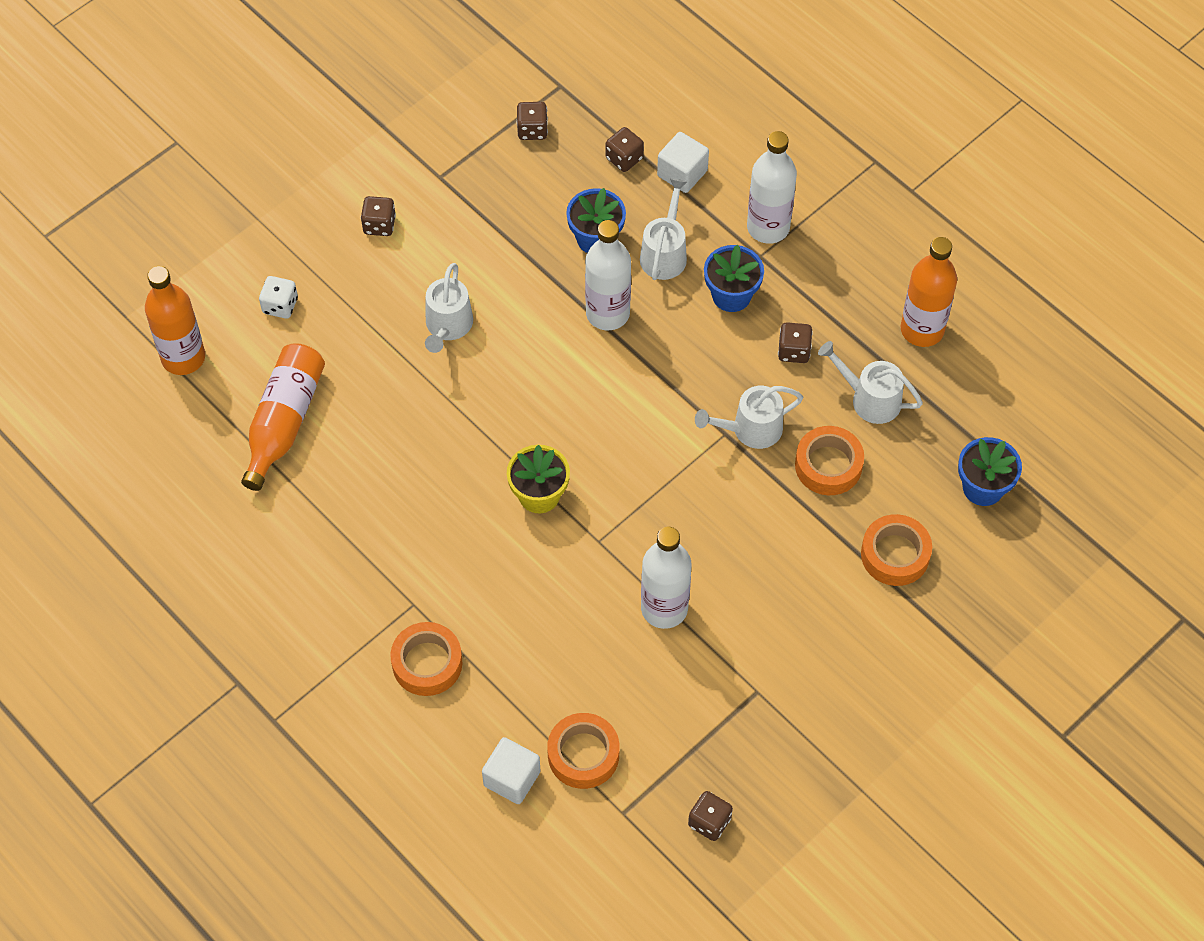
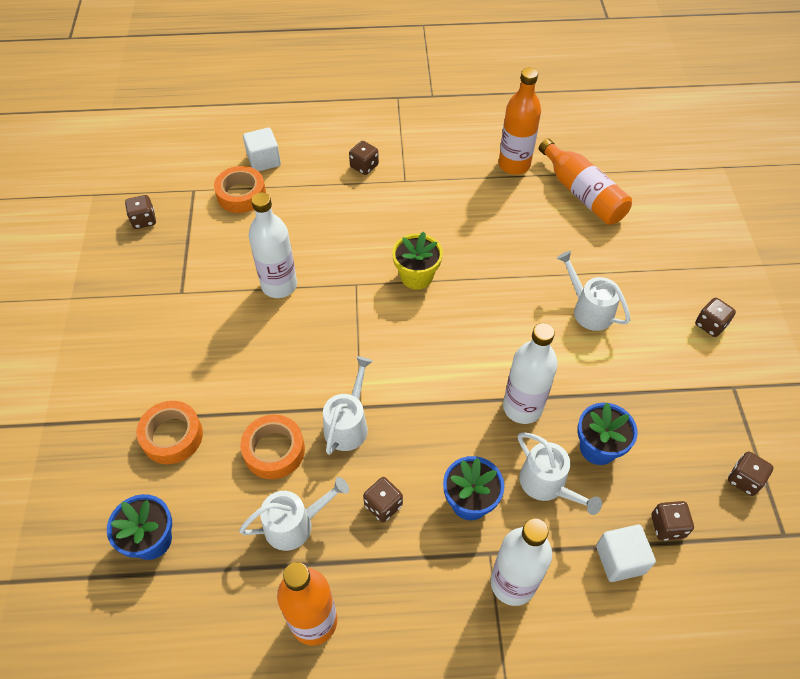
camera: 130 degrees right, 5 degrees down
orange bottle [145,266,205,375] -> orange bottle moved to [499,68,541,175]
white dice [259,276,298,319] -> none
orange tape [390,622,463,696] -> brown dice [349,141,379,175]

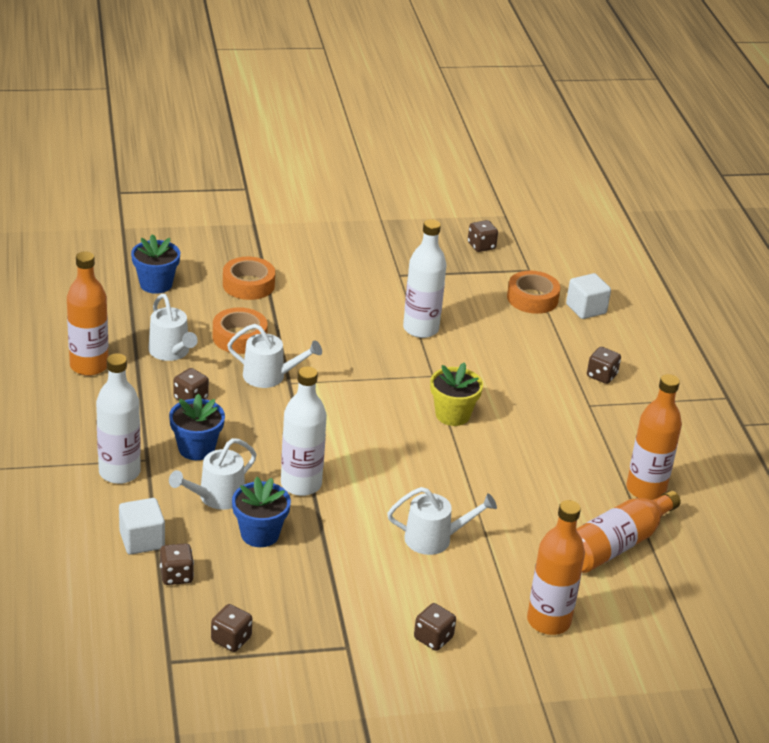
camera: 80 degrees right, 20 degrees down
white watering can [557,251,630,331] -> white watering can turned 45 degrees clockwise [387,487,497,555]
none -> orange bottle [527,500,585,635]

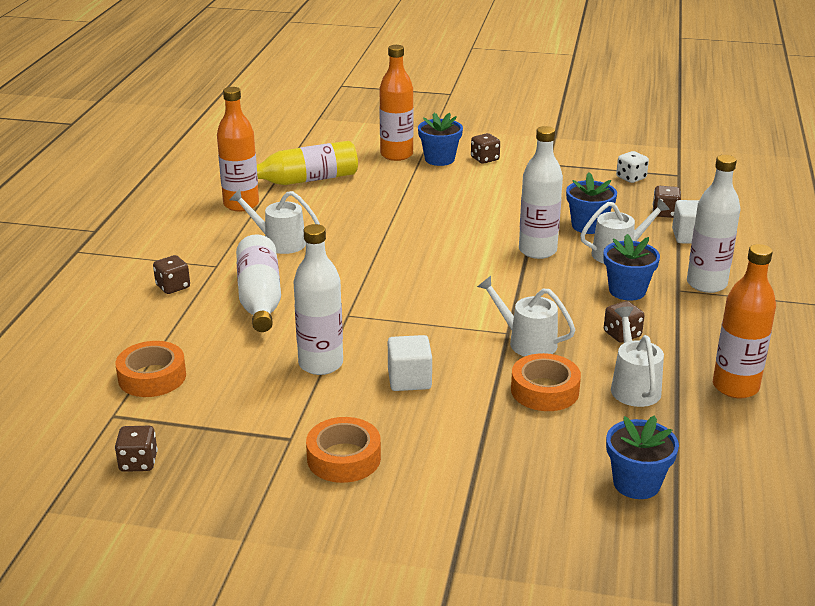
camera: 155 degrees left, 5 degrees down
brown dice [211,604,252,652] -> white dice [616,151,649,183]
orange tape [223,257,275,300] -> orange tape moved to [306,417,381,483]
white watering can [387,487,497,555] -> white watering can moved to [230,189,320,254]
yellow flower pot [430,362,483,426] -> none
white cube [566,273,611,319] -> white cube moved to [388,335,432,391]
orange bottle [576,490,681,573] -> yellow bottle [257,141,358,185]
none -> white bottle [236,234,281,332]
none -> blue flower pot [418,113,463,166]

